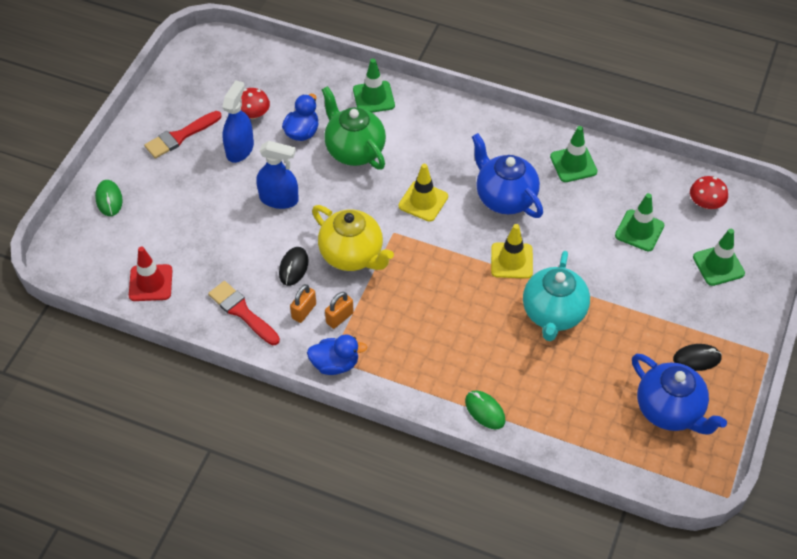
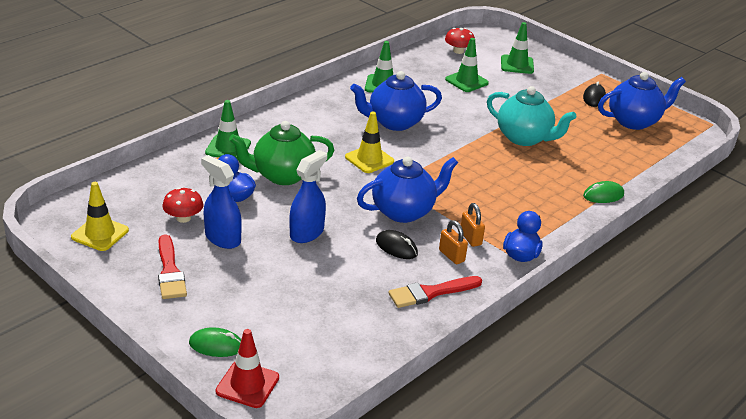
camera: 70 degrees left, 20 degrees down
red traffic cone [129,247,173,301] -> red traffic cone moved to [216,329,279,408]
yellow teapot [312,205,394,271] -> blue teapot [357,156,458,223]
yellow traffic cone [491,224,533,279] -> yellow traffic cone moved to [71,182,129,251]

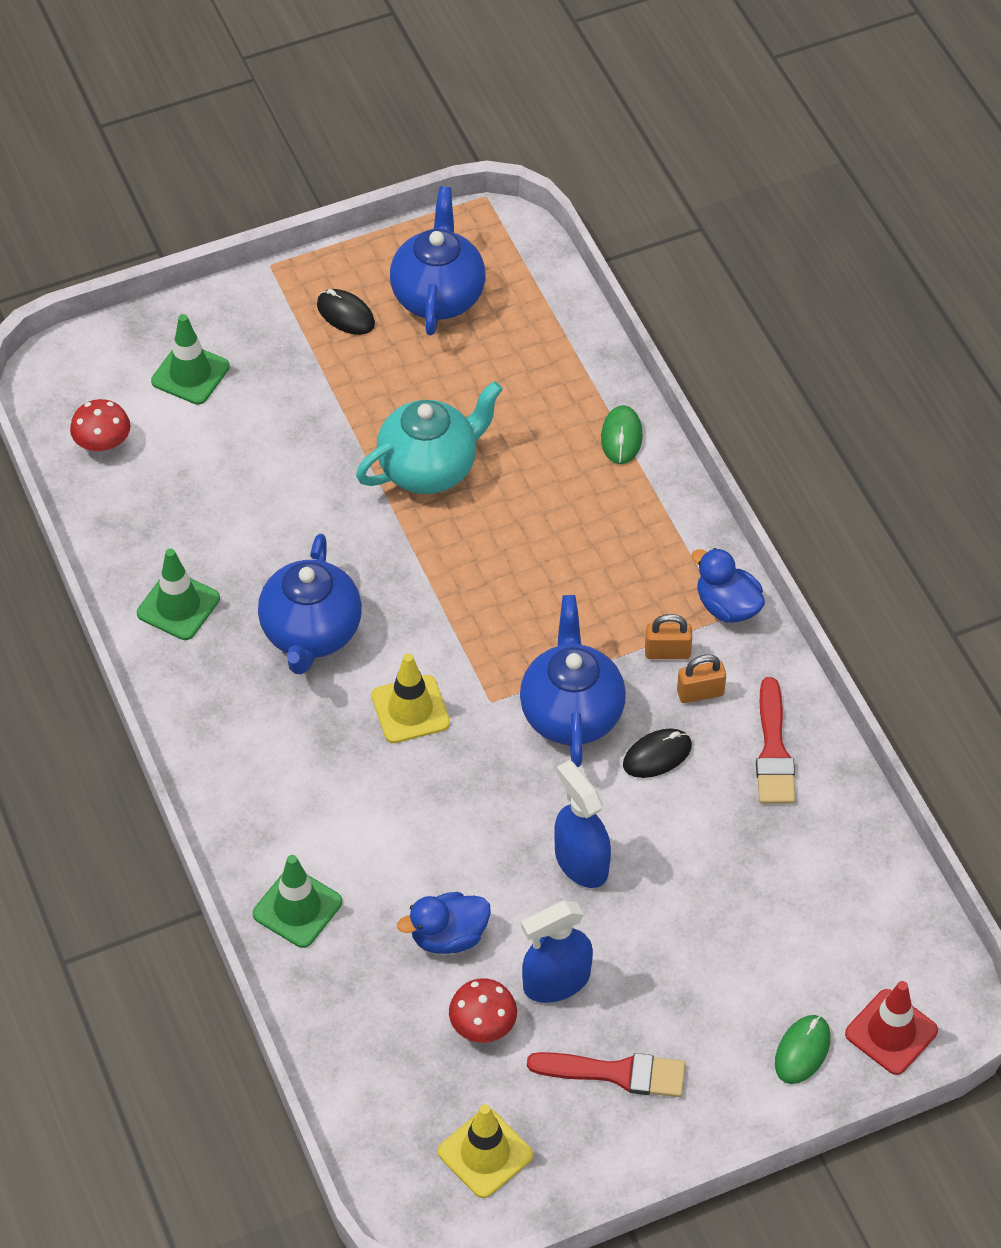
camera: 65 degrees left, 20 degrees up
green teapot [229,121,334,185] -> none
green traffic cone [445,38,489,92] -> none

